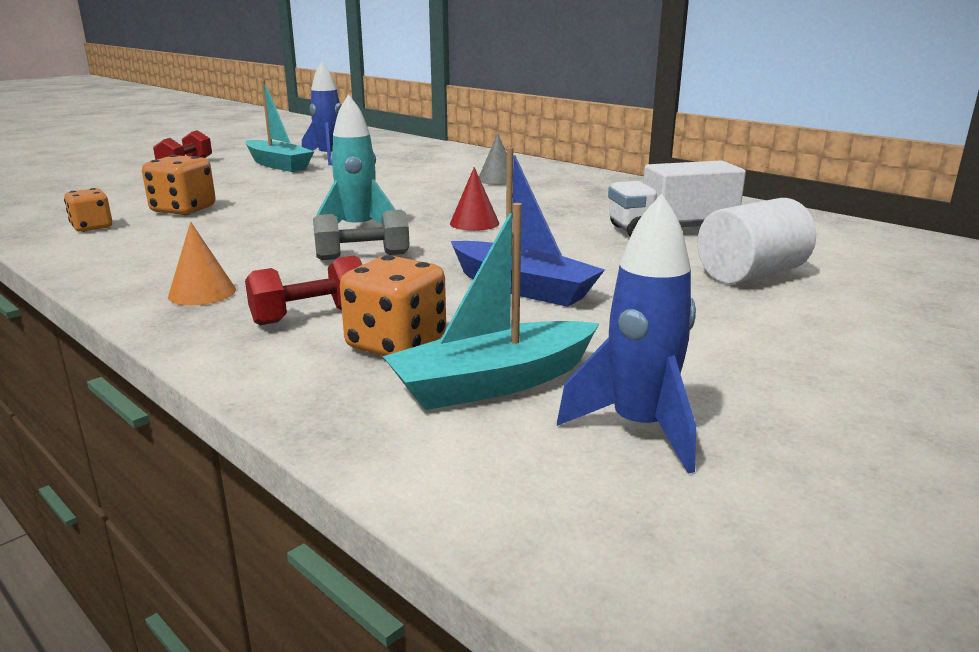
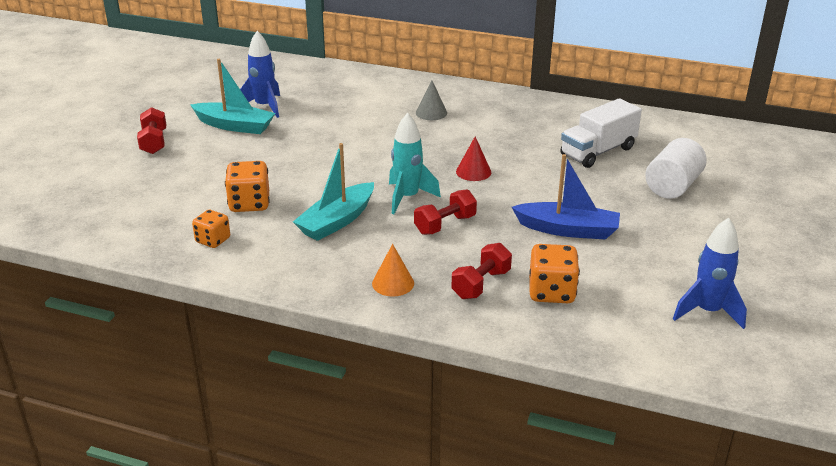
camera: 25 degrees left, 10 degrees up
grey dumbbell [313,210,410,260] -> red dumbbell [414,189,477,235]
turquoise boat [383,203,599,410] -> turquoise boat moved to [293,143,374,241]

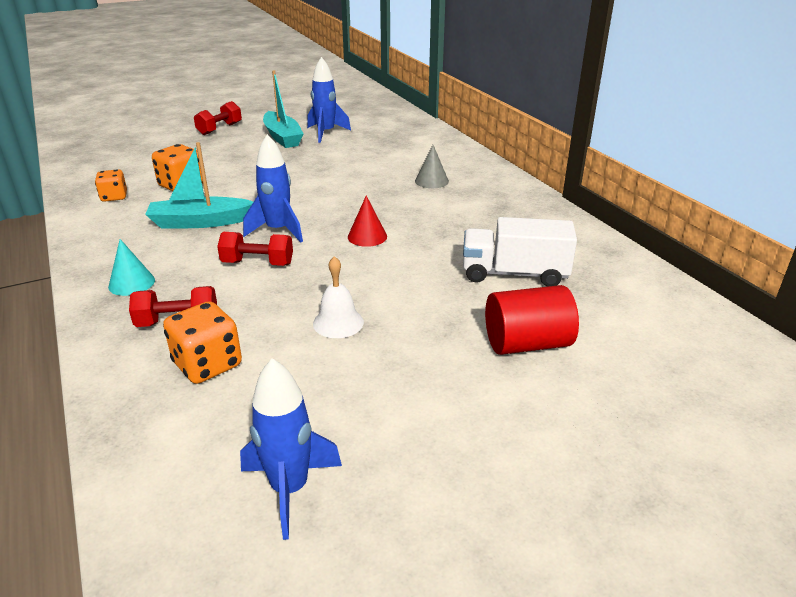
camera: 45 degrees right, 0 degrees up
orange cone [372,244,414,297] -> turquoise cone [108,239,155,296]
turquoise rocket [389,113,441,214] -> blue rocket [243,134,303,242]
blue boat [512,154,620,240] -> white bell [313,256,364,338]
white cylinder [645,138,707,199] -> red cylinder [485,285,579,355]

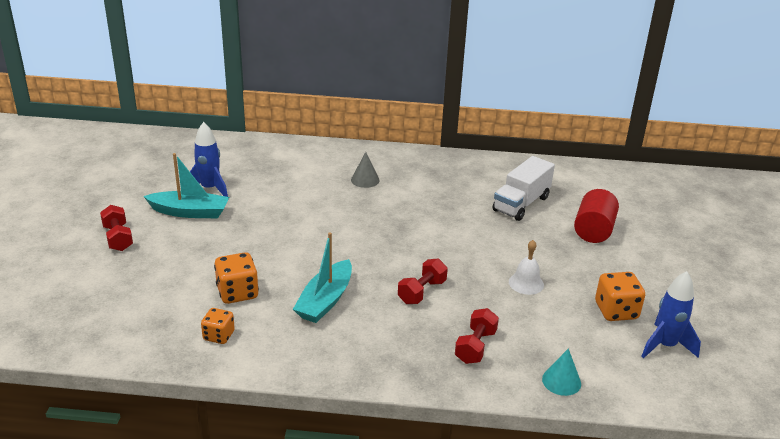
camera: 60 degrees left, 0 degrees up
turquoise cone [108,239,155,296] -> turquoise cone moved to [542,348,581,396]
orange dice [163,301,242,384] -> orange dice moved to [595,272,645,321]
blue rocket [243,134,303,242] -> none
red cone [348,196,387,247] -> none

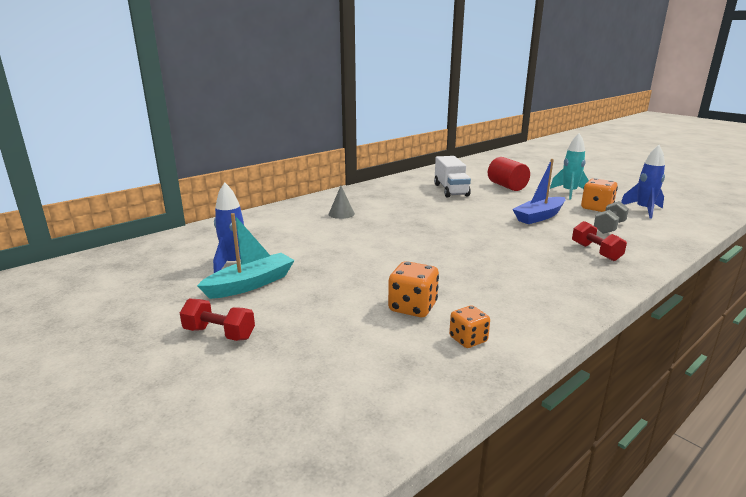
camera: 45 degrees left, 10 degrees down
turquoise boat [293,233,352,323] -> none
red dumbbell [398,259,448,304] -> none
white bell [509,240,544,295] -> blue boat [512,159,566,224]
turquoise cone [542,348,581,396] -> none
none -> turquoise rocket [550,133,589,199]
none -> grey dumbbell [594,201,629,234]

